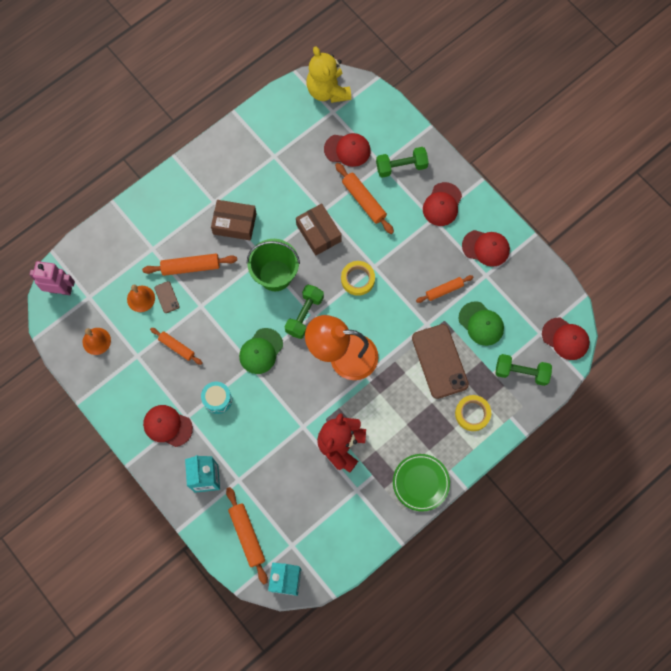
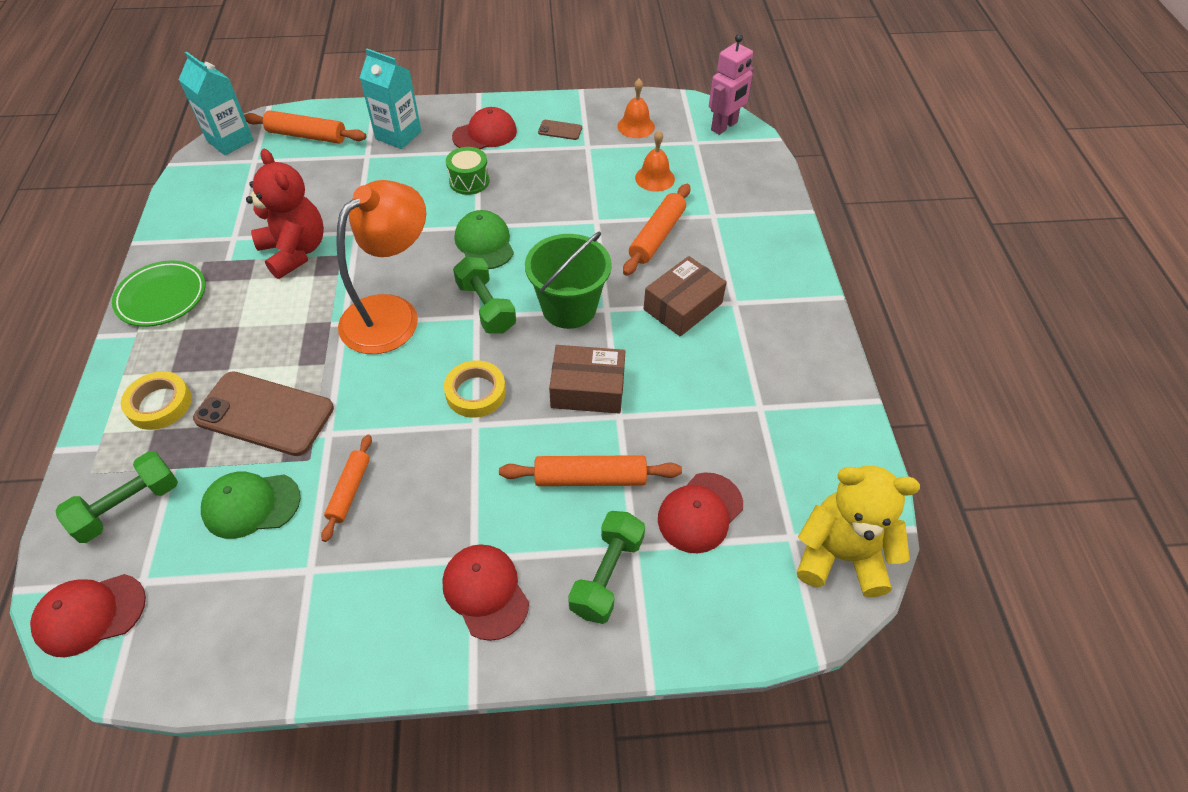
camera: 125 degrees right, 20 degrees down
orange rolling pin [150,328,202,365] -> none
brown phone [154,281,180,313] -> brown phone moved to [538,120,582,140]
turquoise drum [201,382,232,414] -> green drum [446,147,489,195]
red cap [462,230,510,267] -> none

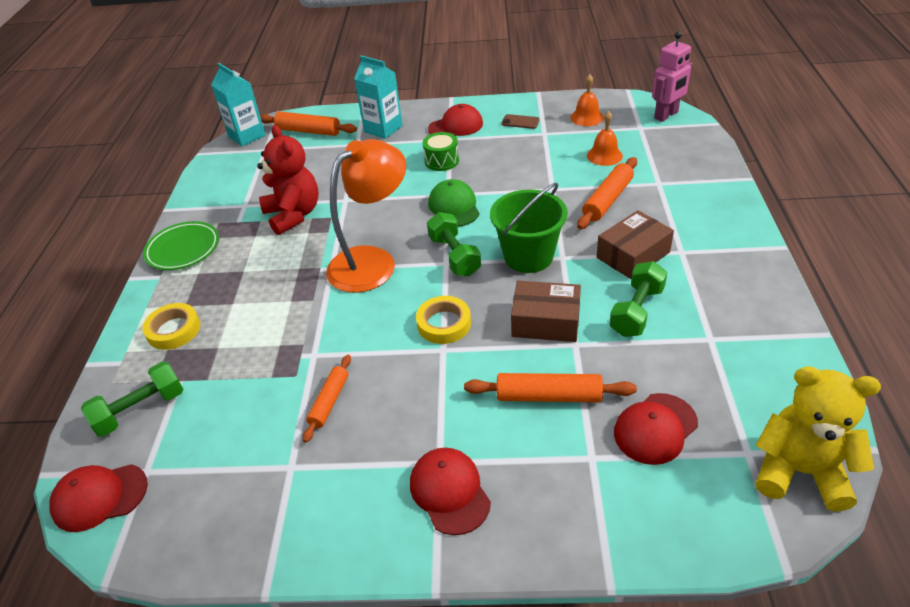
camera: 10 degrees right, 10 degrees down
brown phone [193,371,334,456] -> none
green cap [201,472,301,539] -> none
green dumbbell [568,511,645,624] -> green dumbbell moved to [610,261,667,337]

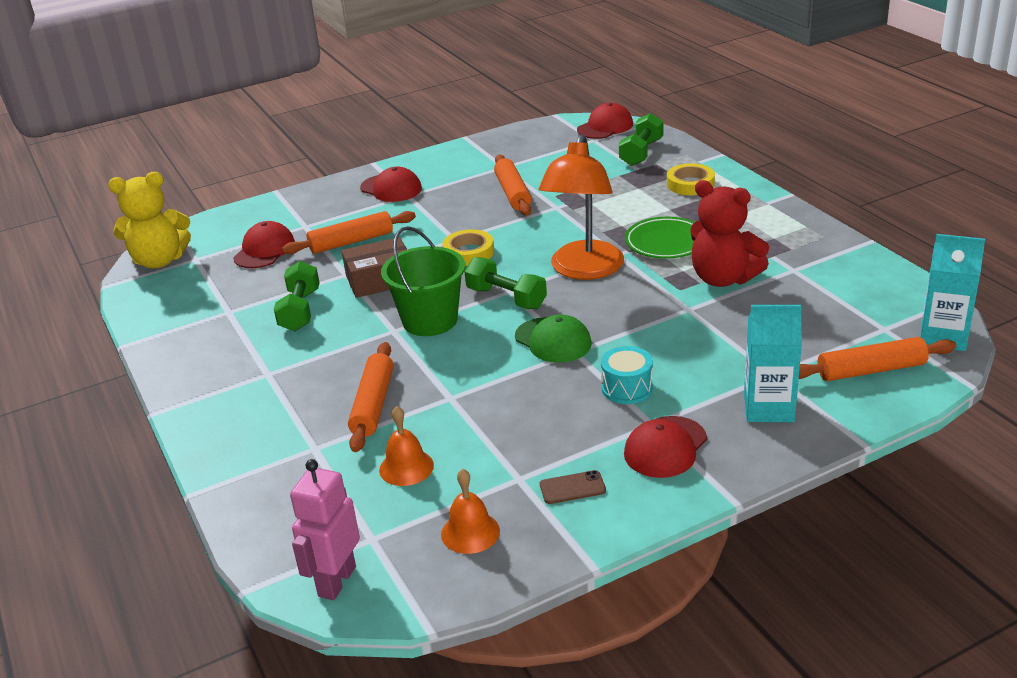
camera: 150 degrees right, 10 degrees down
green plate [143,221,219,270] -> green plate moved to [625,217,695,259]
orange rolling pin [303,355,351,443] -> orange rolling pin [494,155,532,216], size x1.51
green drum [423,132,459,171] -> turquoise drum [601,346,653,404]
brown box [597,210,674,279] -> none

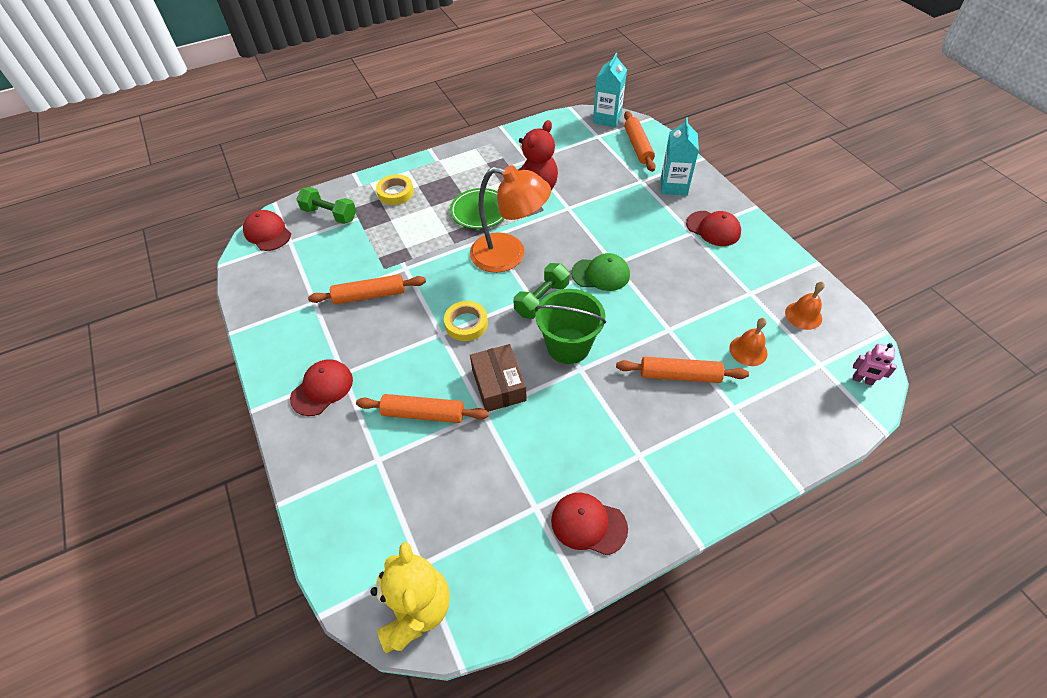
camera: 90 degrees left, 20 degrees up
red cap [233,221,295,268] -> red cap moved to [551,493,628,555]
green dumbbell [274,261,320,331] -> none
orange rolling pin [282,211,416,254] -> orange rolling pin turned 60 degrees counterclockwise [356,394,489,423]
pink robot [290,459,360,600] -> pink robot [853,343,896,385], size x0.61
green cap [515,314,592,363] -> green cap turned 45 degrees clockwise [571,253,630,291]
brown phone [540,470,606,504] -> none
turquoise drum [601,346,653,404] -> none

